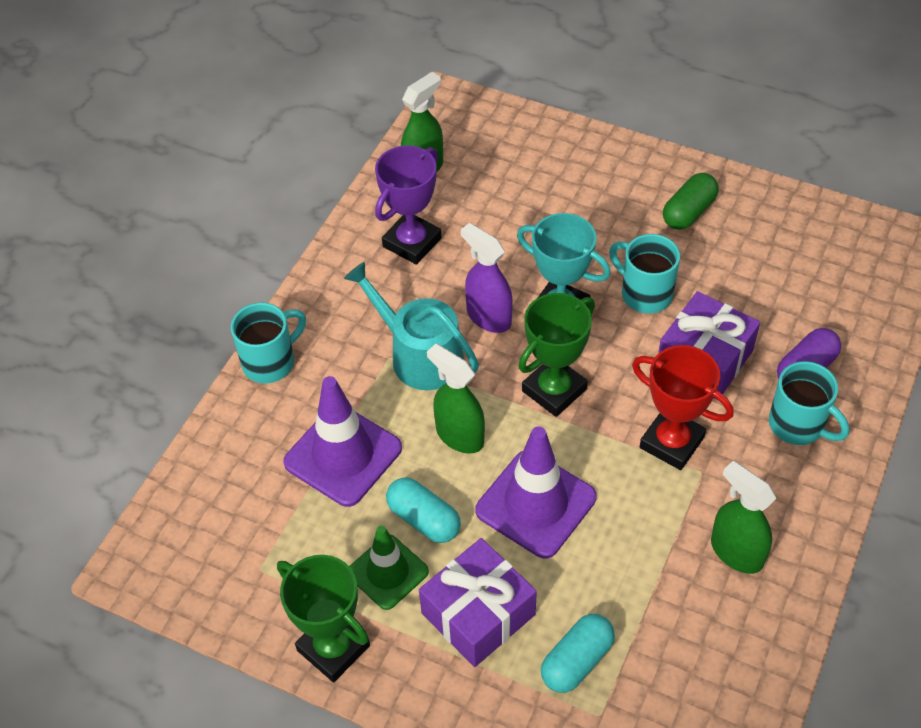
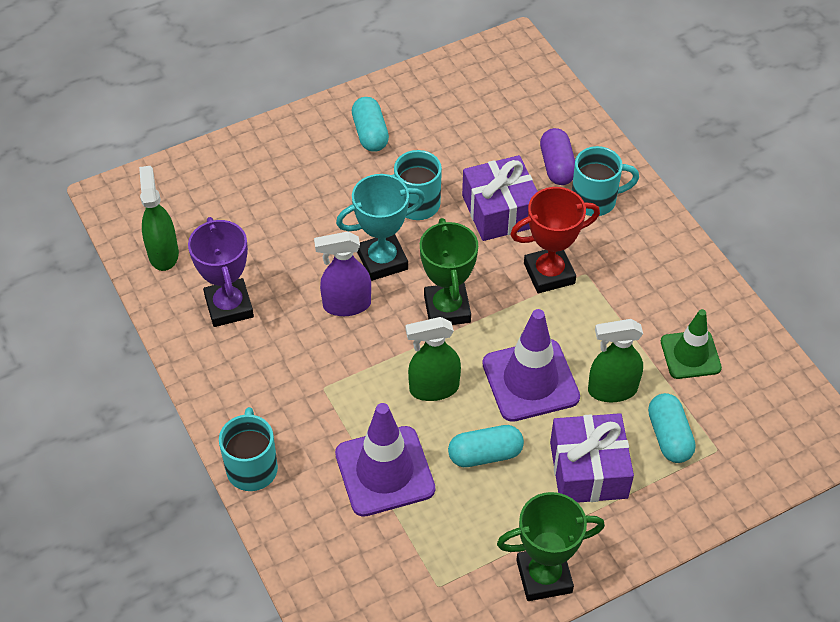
camera: 55 degrees left, 0 degrees up
turquoise watering can [344,262,479,390] -> none
green traffic cone [349,526,429,610] -> green traffic cone moved to [661,309,722,379]
green capsule [663,173,719,230] -> turquoise capsule [352,97,389,152]
green spray bottle [711,461,776,574] -> green spray bottle moved to [588,319,643,402]

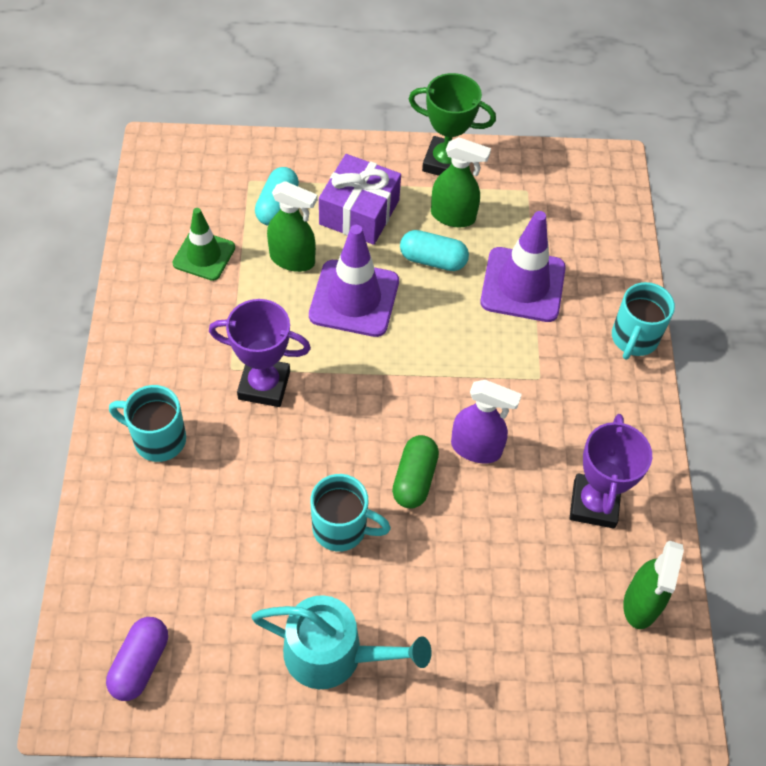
camera: 155 degrees left, 5 degrees up
turquoise trophy [336,174,425,281] -> green capsule [392,435,439,508]
turquoise capsule [352,97,389,152] -> turquoise watering can [251,595,432,689]
green spray bottle [406,317,461,401] -> green spray bottle moved to [431,137,491,227]
green trophy [420,218,478,325] -> none
purple gift [462,155,538,241] -> none
red trophy [510,187,600,293] -> purple trophy [209,299,311,407]
purple capsule [540,128,575,185] -> purple capsule moved to [106,617,168,701]

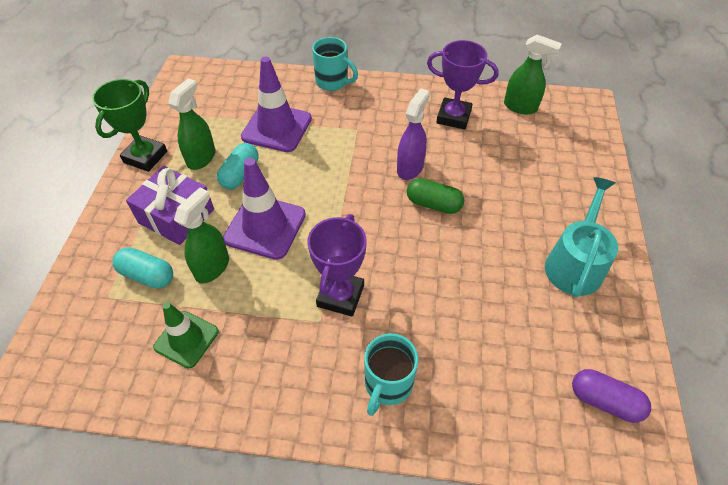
camera: 80 degrees left, 5 degrees down
turquoise mug [311,474,391,552] -> none

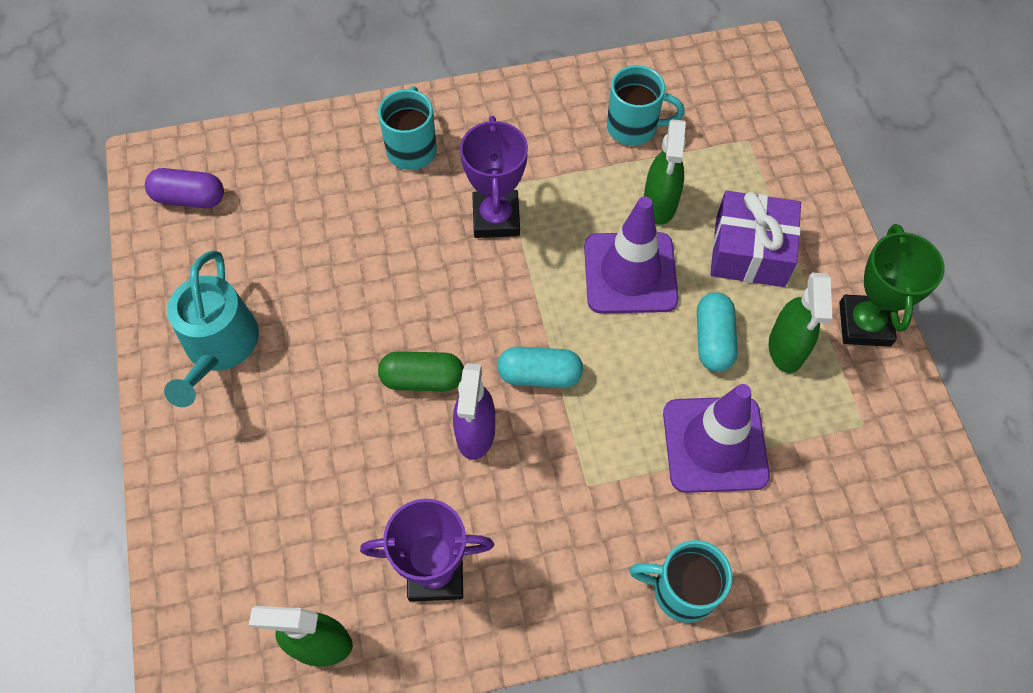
camera: 160 degrees right, 10 degrees up
turquoise capsule [113,247,173,289] -> turquoise capsule moved to [497,347,583,388]
green traffic cone [153,302,219,369] -> turquoise mug [607,65,685,146]

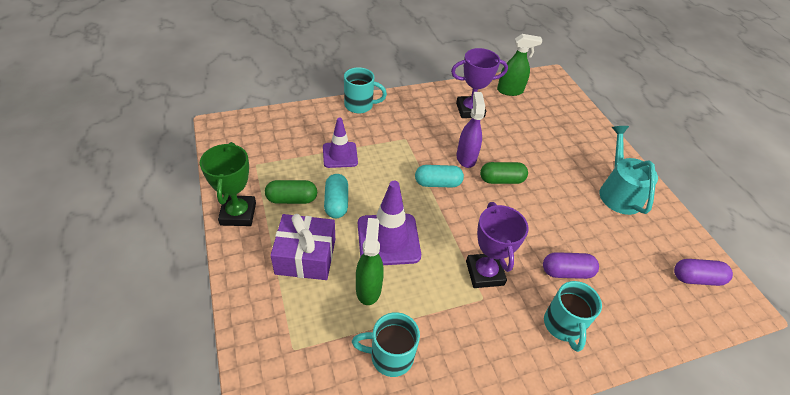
camera: 170 degrees right, 15 degrees down
purple traffic cone [663,384,770,493] -> purple traffic cone [323,118,358,168], size x0.65
green spray bottle [769,273,832,373] -> green capsule [265,180,317,204]
none -> purple capsule [543,252,599,279]

